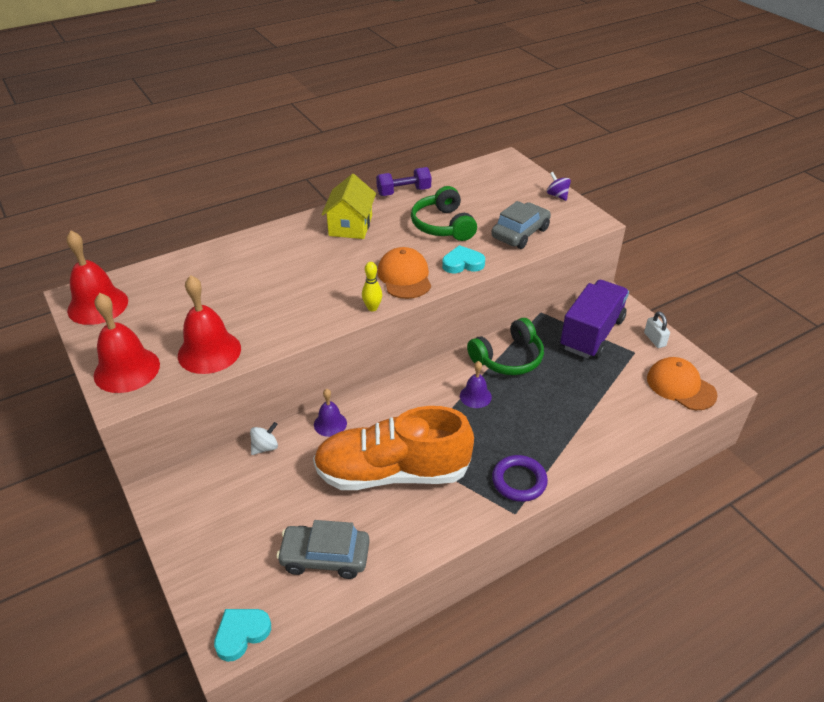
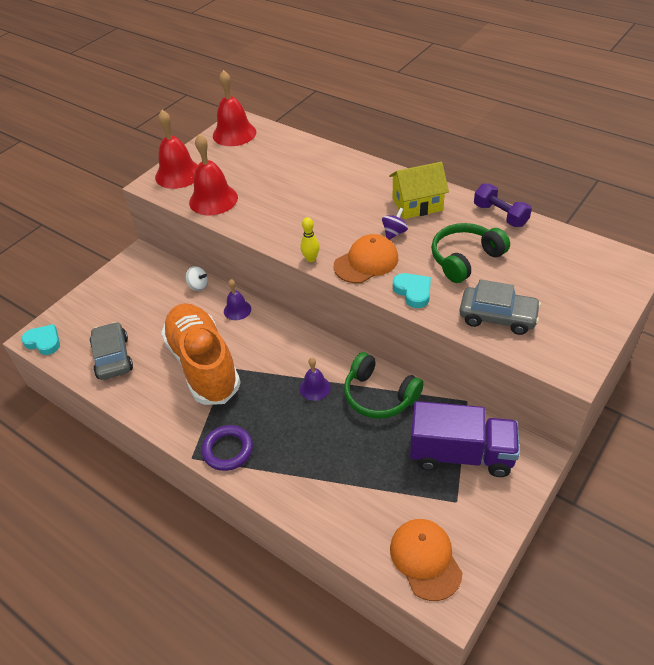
camera: 70 degrees right, 5 degrees up
purple spinning top [547,172,571,201] -> purple spinning top moved to [382,208,408,240]
white padlock [644,311,670,348] -> none
orange cap [647,357,718,410] -> orange cap turned 45 degrees counterclockwise [390,519,463,601]

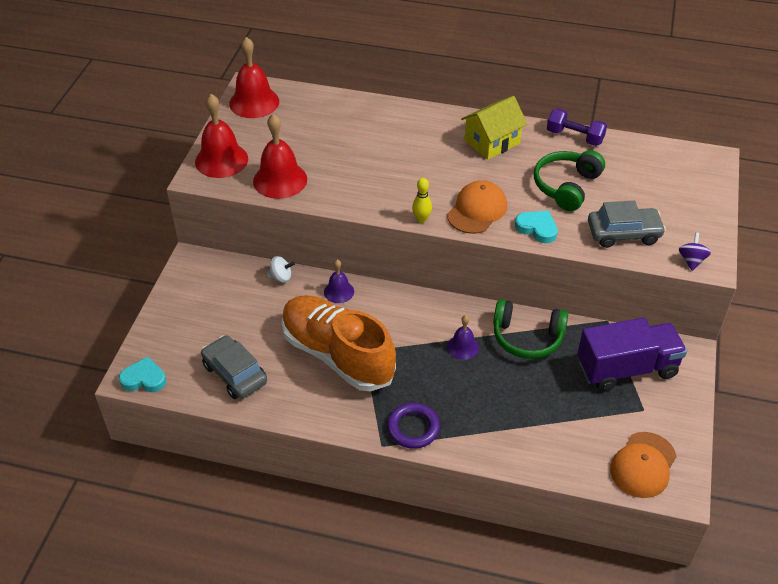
camera: 25 degrees left, 0 degrees up
purple spinning top [382,208,408,240] -> purple spinning top moved to [679,233,711,271]
orange cap [390,519,463,601] -> orange cap turned 105 degrees counterclockwise [610,432,677,498]

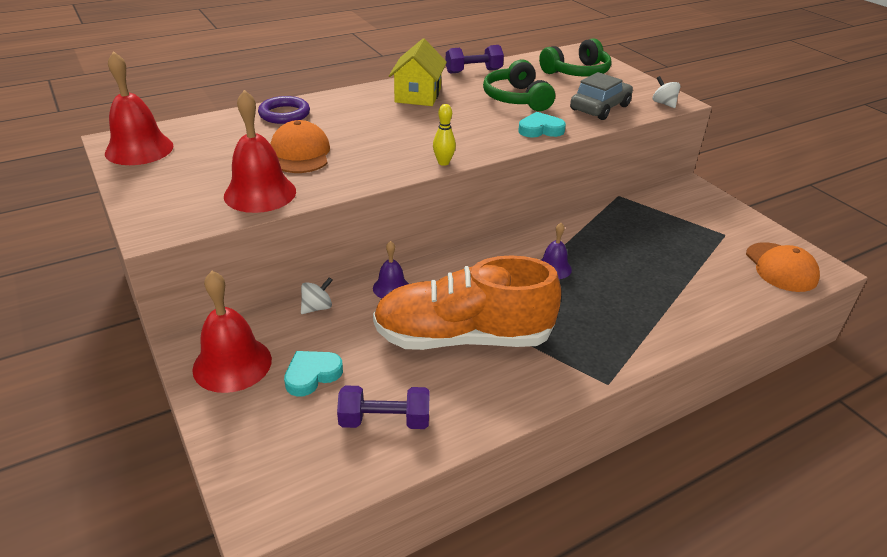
camera: 45 degrees left, 10 degrees down
turquoise heart [119,357,166,392] -> turquoise heart moved to [284,351,343,397]
red bell [195,94,248,178] -> red bell moved to [192,271,272,393]
grey car [201,335,267,399] -> purple dumbbell [337,386,430,429]
purple ring [387,403,440,449] -> purple ring moved to [258,96,310,124]
orange cap [447,180,507,234] -> orange cap moved to [270,120,330,173]
green headphones [493,299,568,359] -> green headphones moved to [539,38,612,77]
purple truck [577,318,687,391] -> none
purple spinning top [679,233,711,271] -> white spinning top [653,76,680,108]

